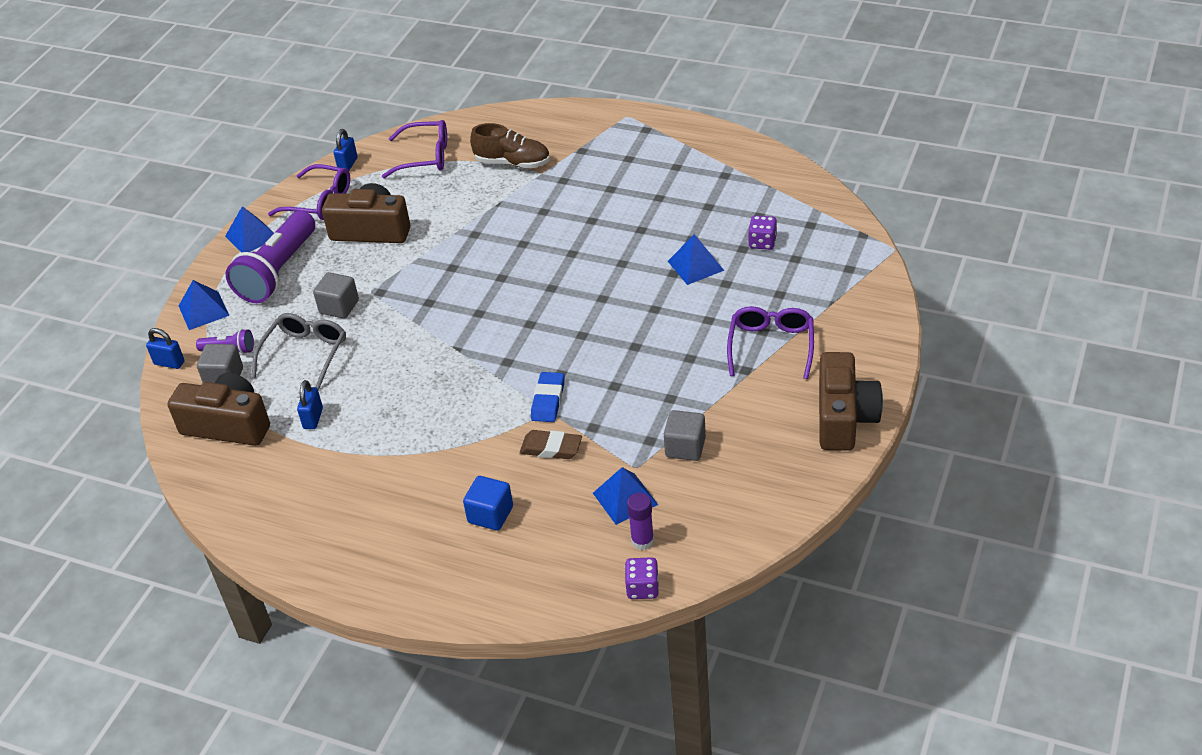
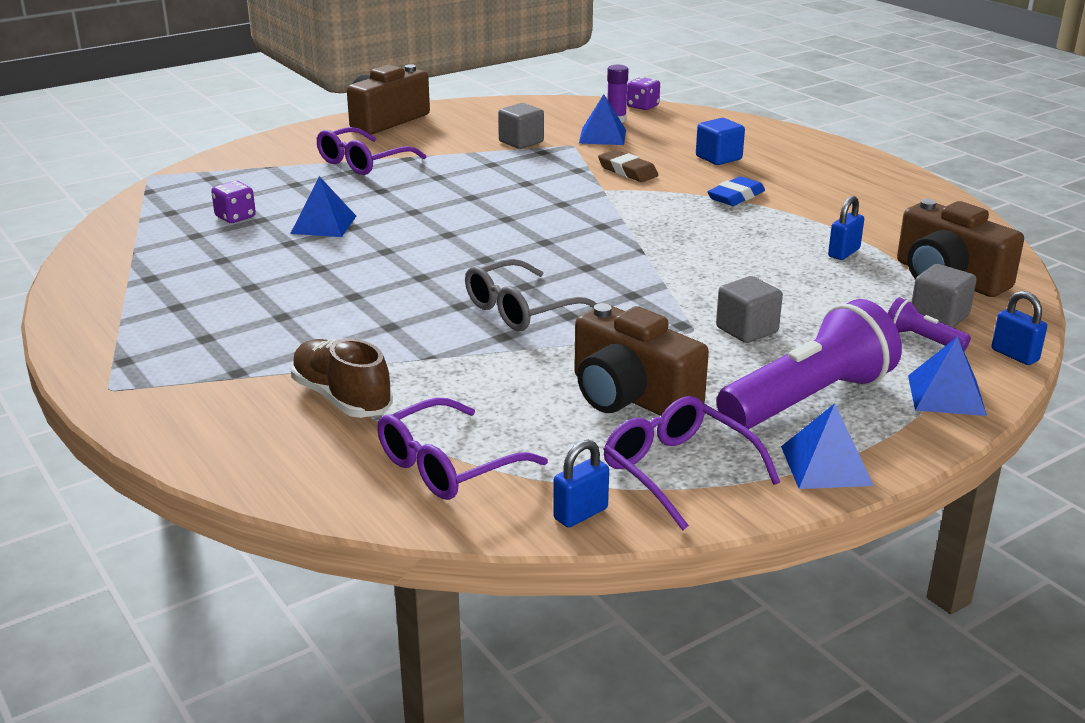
camera: 150 degrees left, 15 degrees down
grey glasses [252,313,346,390] -> grey glasses moved to [465,259,597,331]
purple glasses [382,120,447,178] -> purple glasses turned 75 degrees counterclockwise [377,398,548,500]
blue eraser [531,372,564,422] -> blue eraser moved to [707,176,765,206]

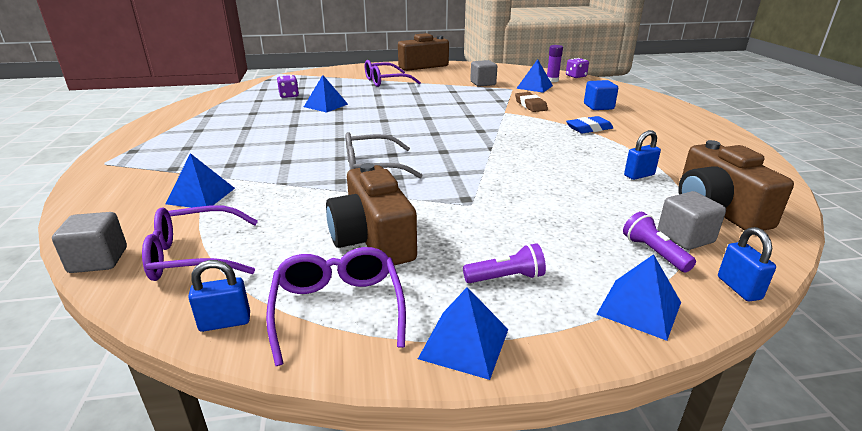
camera: 25 degrees right, 0 degrees up
brown shoe [291,338,393,418] -> blue pyramid [166,153,235,208]
grey cube [716,276,783,343] -> grey cube moved to [52,212,127,273]
purple flashlight [717,299,902,429] -> purple flashlight [463,243,546,283], size x0.45

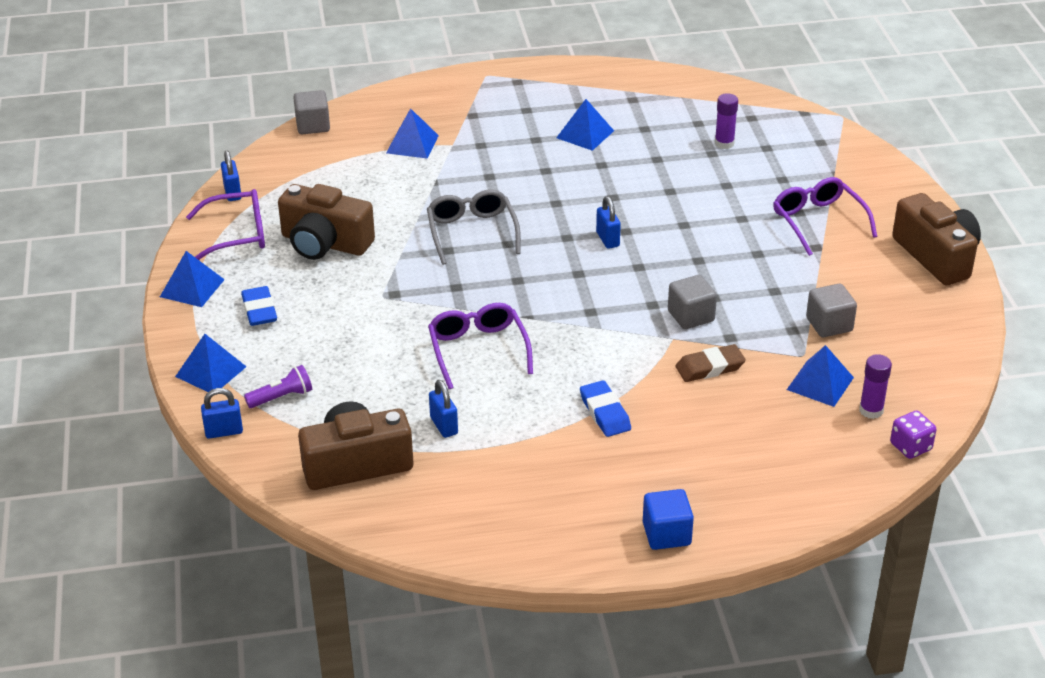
camera: 90 degrees right, 10 degrees up
purple glasses [142,205,258,281] -> purple glasses moved to [428,303,533,389]
purple dice [277,75,299,98] -> purple glue stick [715,93,738,149]
blue pyramid [304,75,348,113] -> blue pyramid moved to [556,99,614,151]
brown camera [326,163,417,265] -> brown camera turned 135 degrees counterclockwise [278,184,375,260]
purple flashlight [463,243,546,283] -> blue eraser [241,286,277,326]
blue cube [584,80,618,110] -> blue cube moved to [643,489,694,550]
grey cube [657,191,726,250] -> grey cube moved to [668,275,717,329]
none -> blue padlock [596,196,621,249]

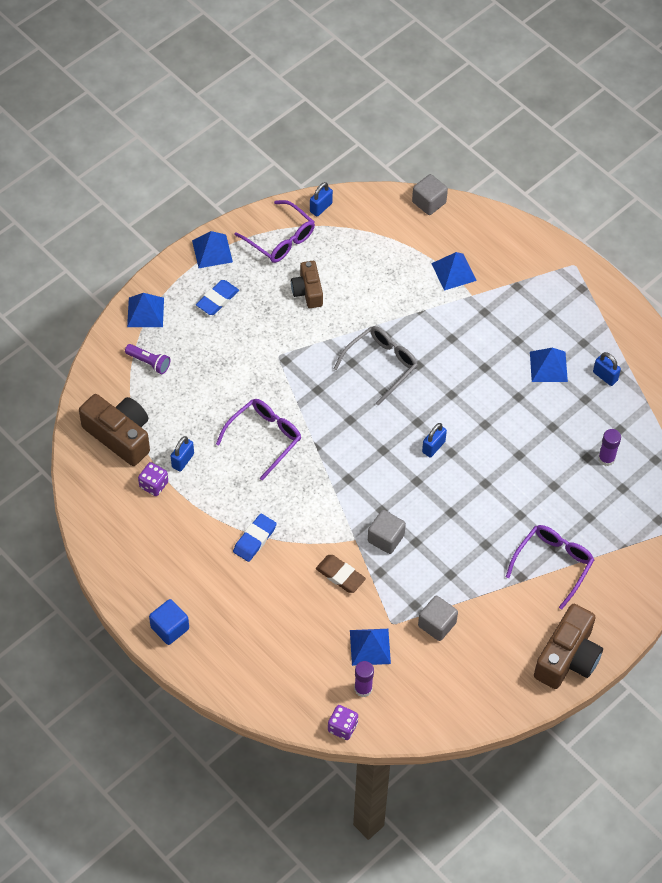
camera: 55 degrees right, 20 degrees up
blue padlock [201,388,243,439] -> blue padlock moved to [593,352,621,386]
brown camera [278,184,375,260] -> brown camera [291,261,323,308], size x0.61
none -> purple dice [138,462,168,496]

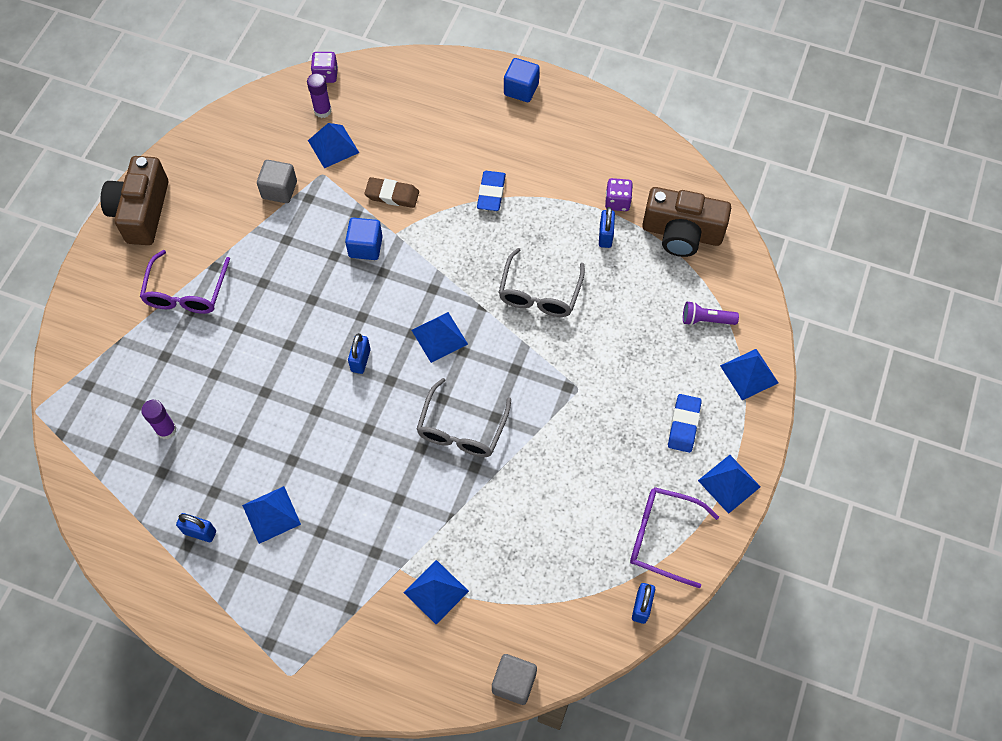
camera: 155 degrees right, 5 degrees up
purple glasses [216,399,301,480] -> grey glasses [499,248,585,317]
brown camera [291,261,323,308] -> none
grey cube [368,510,406,554] -> blue cube [345,218,383,260]
none -> blue pyramid [412,312,468,363]

